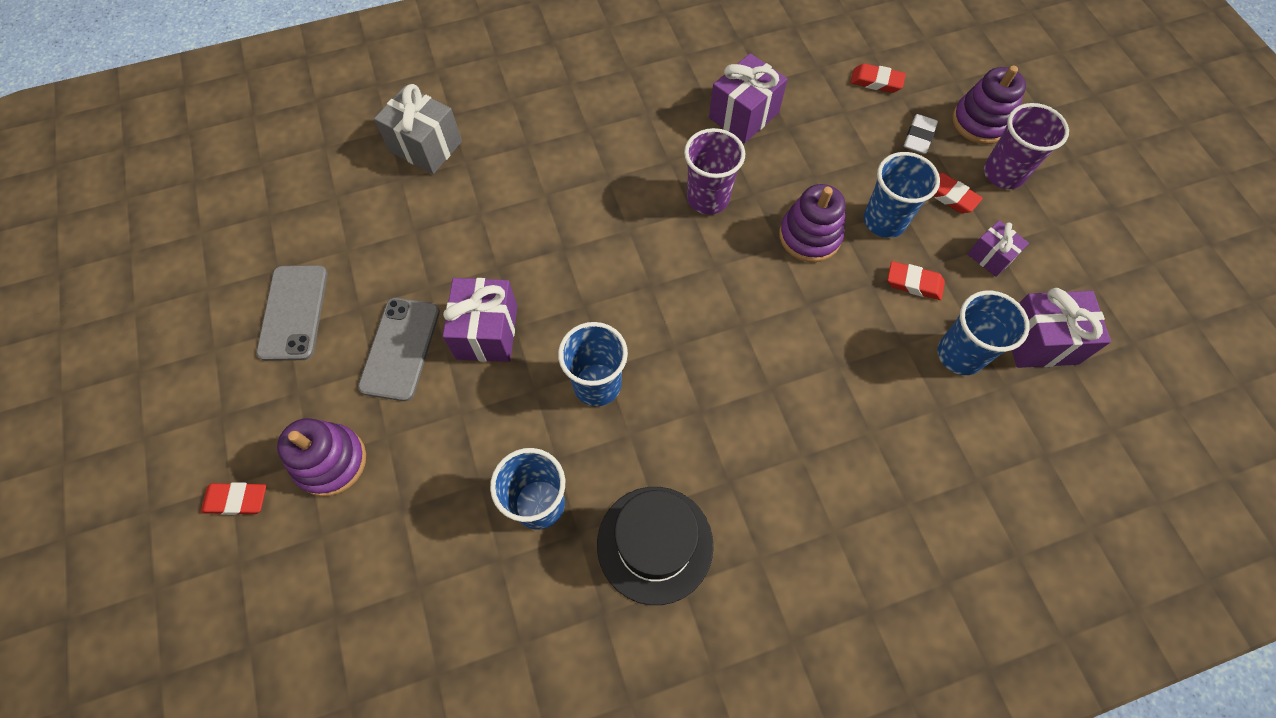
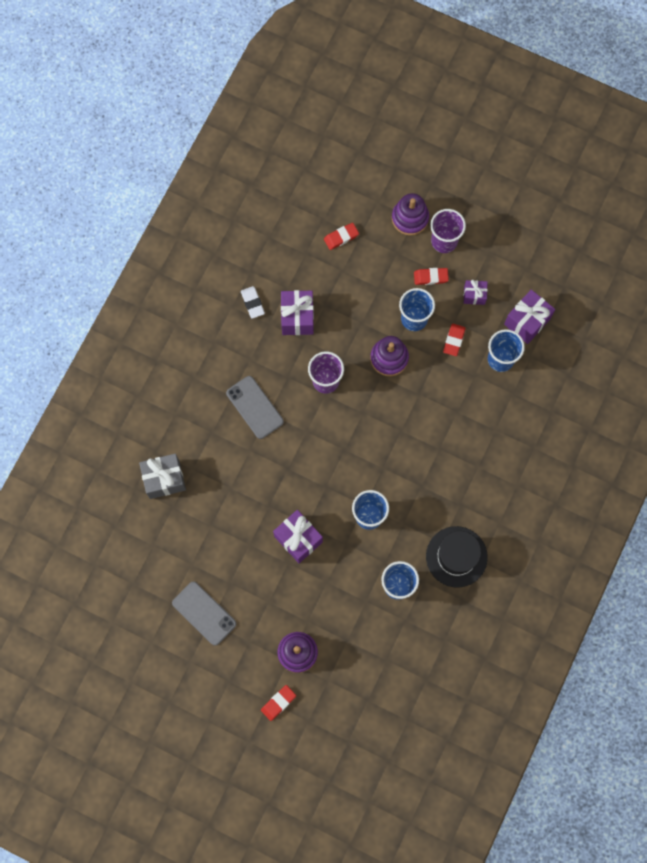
camera: 45 degrees left, 10 degrees up
grey phone [358,298,440,401] -> grey phone moved to [226,376,284,439]
red eraser [887,261,945,300] -> red eraser turned 45 degrees counterclockwise [443,324,466,356]
white eraser [904,114,938,154] -> white eraser moved to [241,286,265,319]

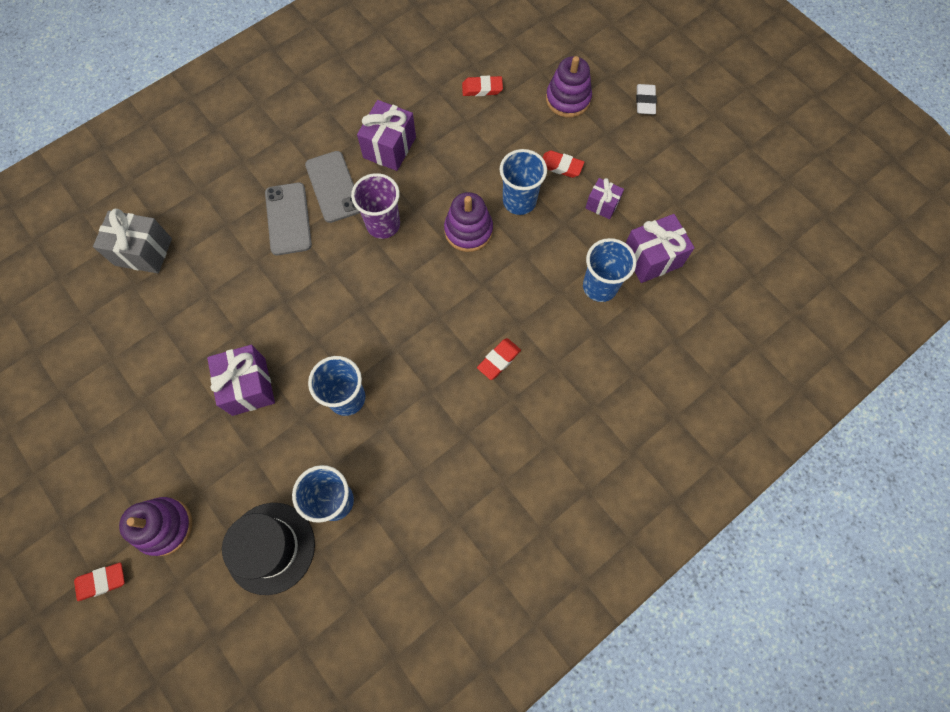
camera: 25 degrees right, 5 degrees down
grey phone [172,581,236,646] -> grey phone moved to [305,151,360,223]
white eraser [241,286,265,319] -> white eraser moved to [636,84,657,114]
black hat [426,526,488,587] -> black hat moved to [222,503,315,595]
purple cup [430,209,466,253] -> none
red eraser [443,324,466,356] -> red eraser moved to [477,338,521,380]

